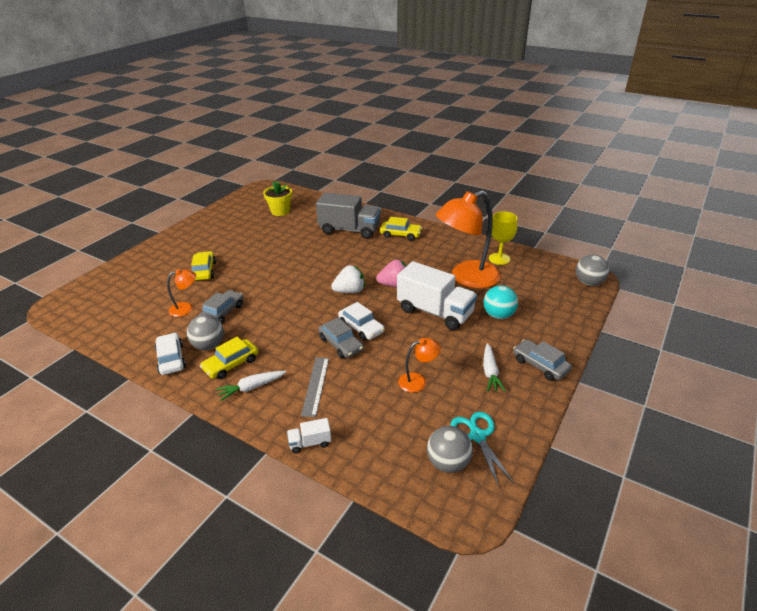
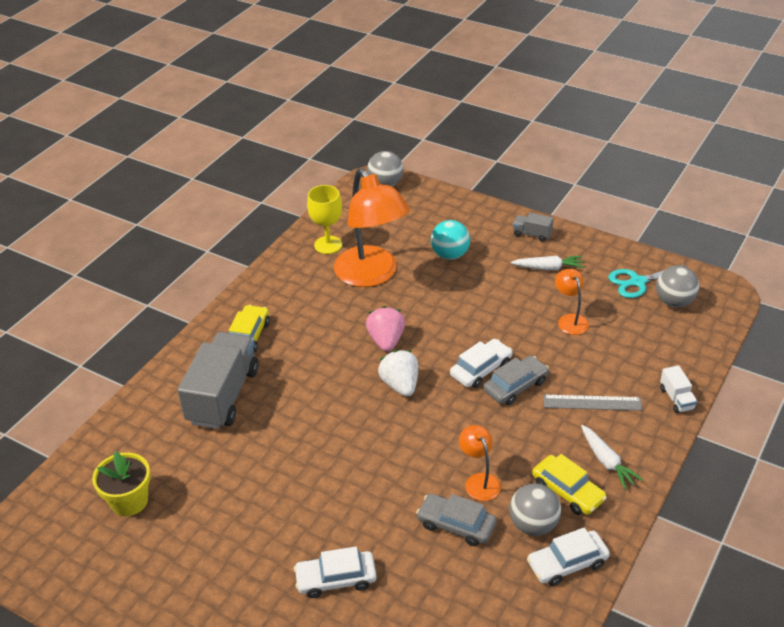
camera: 90 degrees left, 5 degrees up
orange lamp [167,269,196,317] -> orange lamp moved to [459,425,501,501]
yellow car [191,251,216,281] -> white car [294,547,376,598]
white truck [397,261,477,330] -> none
grey car [513,339,572,381] -> grey truck [513,213,554,242]

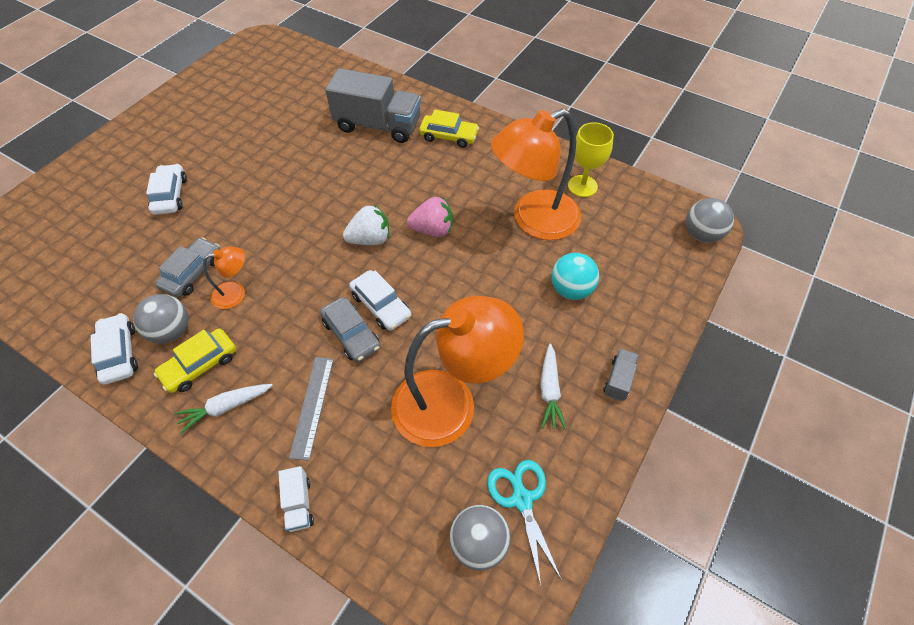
camera: 90 degrees right, 15 degrees up
yellow flower pot [92,451,151,516] -> none
orange lamp [555,269,589,335] -> orange lamp [391,296,524,447], size x2.20
white truck [660,365,697,413] -> white truck turned 90 degrees counterclockwise [278,466,314,532]

